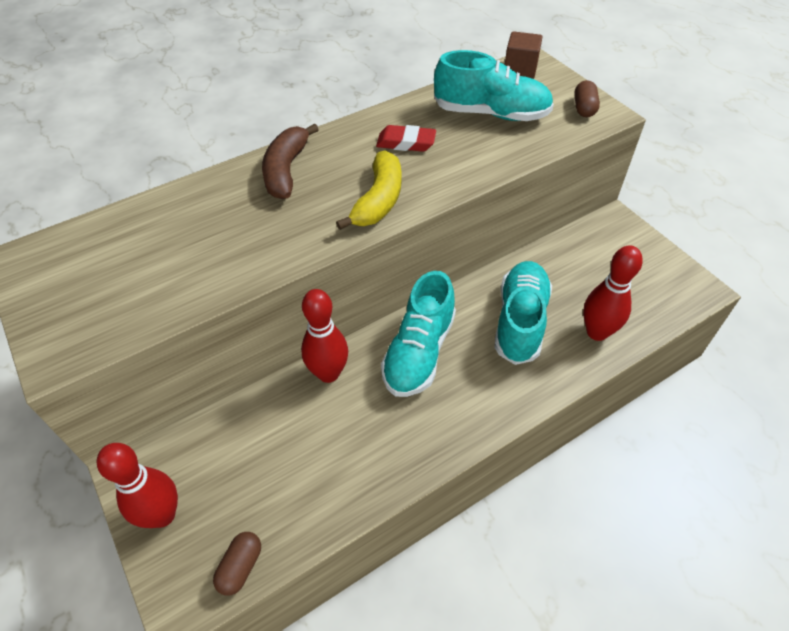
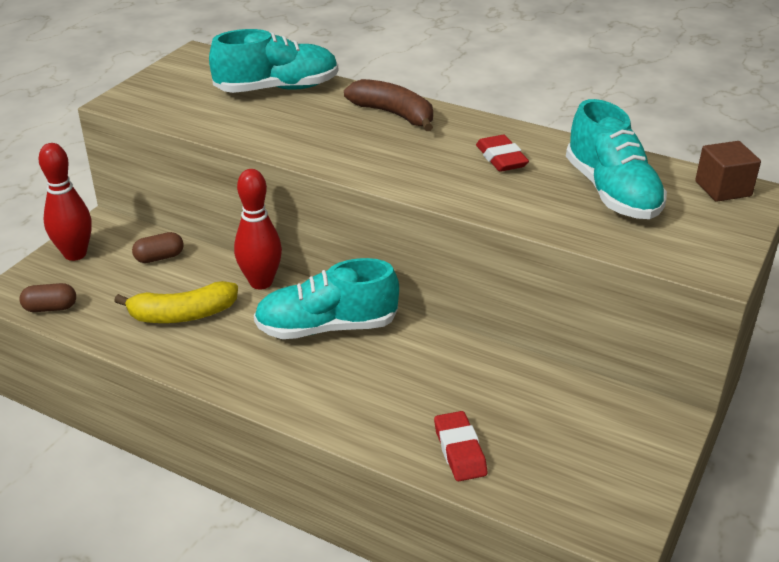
camera: 60 degrees right, 15 degrees down
brown banana [262,123,319,199] -> brown banana turned 60 degrees clockwise [344,79,433,131]
yellow banana [336,151,401,230] -> yellow banana moved to [114,281,238,323]
turquoise shoe [494,261,552,365] -> turquoise shoe moved to [209,29,338,93]
brown capsule [574,80,600,117] -> brown capsule moved to [132,232,184,263]
red bowling pin [583,245,643,341] -> red eraser [434,411,487,481]

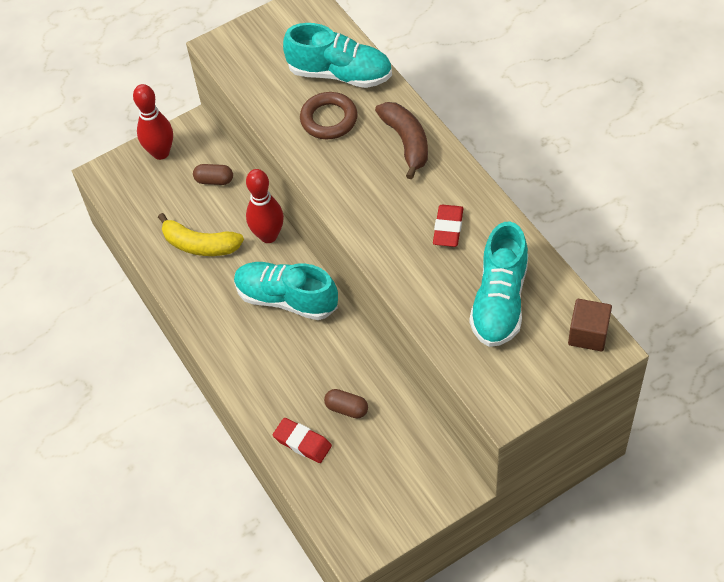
camera: 35 degrees right, 20 degrees up
brown capsule [19,283,76,312] -> brown capsule moved to [324,389,368,418]
red eraser [434,411,487,481] -> red eraser turned 75 degrees counterclockwise [273,418,332,463]
none -> brown ring [300,92,357,139]

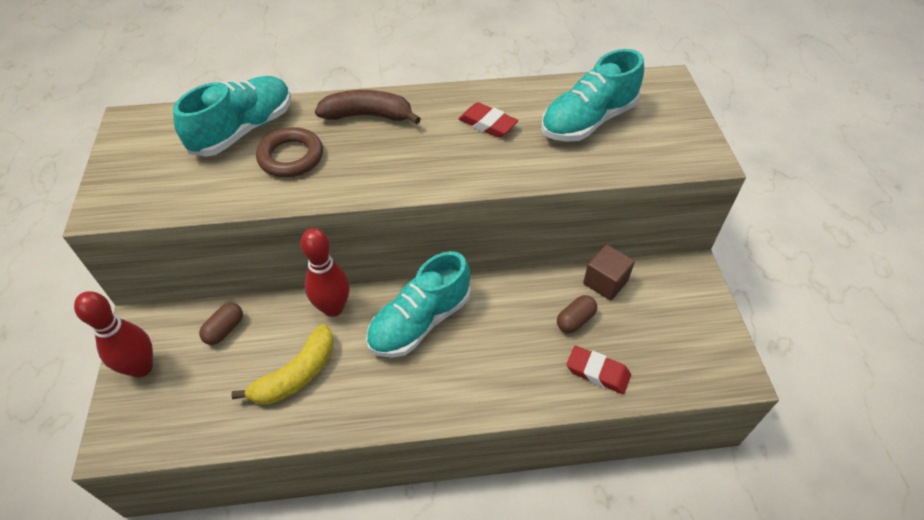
camera: 70 degrees left, 5 degrees down
red eraser [273,418,332,463] -> red eraser turned 60 degrees clockwise [567,346,631,394]
turquoise shoe [469,221,528,347] -> turquoise shoe turned 105 degrees clockwise [541,49,644,142]
brown cube [568,299,612,352] -> brown cube moved to [583,244,635,301]

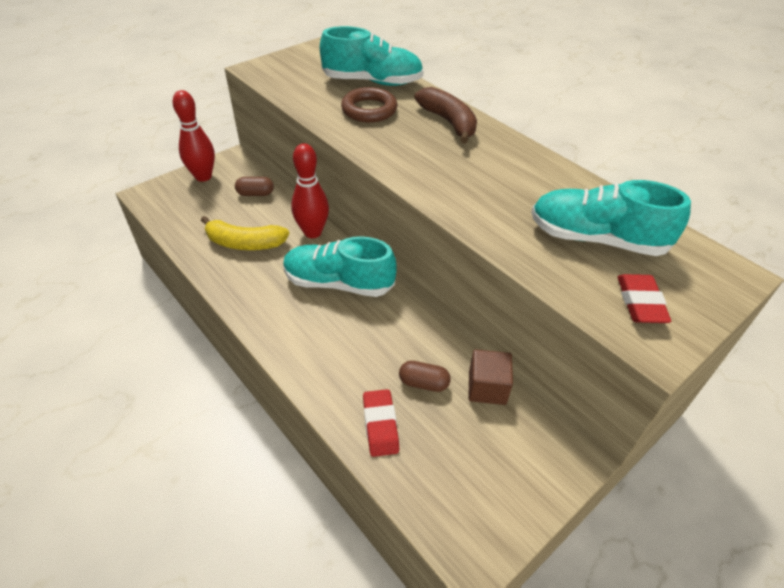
camera: 55 degrees right, 5 degrees down
red eraser [459,102,518,138] -> red eraser moved to [617,274,671,323]

